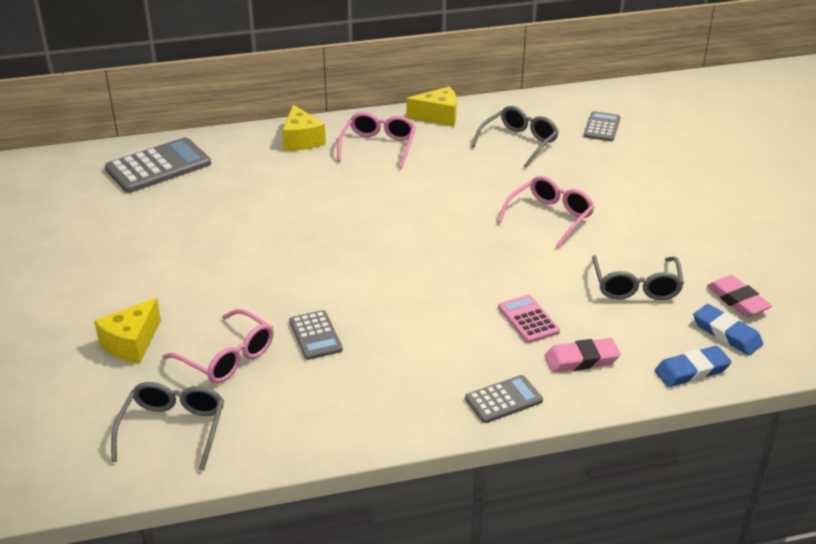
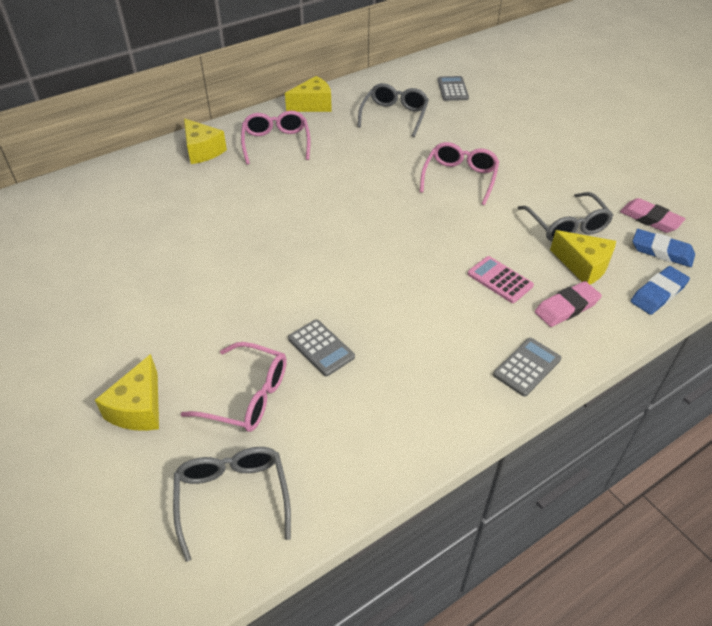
camera: 20 degrees left, 10 degrees up
grey calculator [105,137,211,193] -> none
none -> yellow cheese [550,230,616,284]

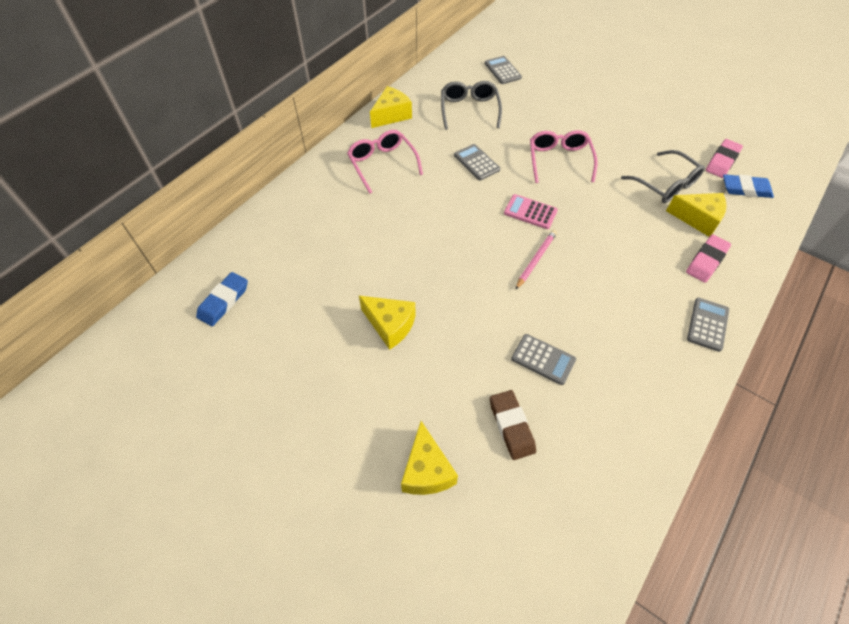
camera: 20 degrees left, 10 degrees up
grey glasses [173,447,291,562] -> none
pink glasses [181,342,287,432] -> brown eraser [490,390,536,460]
yellow cheese [184,118,227,164] -> yellow cheese moved to [359,296,416,350]
pink calculator [468,256,534,303] -> pink calculator moved to [504,194,558,229]
pink eraser [620,198,685,233] -> pink eraser turned 75 degrees counterclockwise [706,139,743,178]
blue eraser [631,266,690,315] -> blue eraser moved to [196,272,248,326]
none -> grey calculator [454,144,500,181]
none -> pink pencil [515,230,557,290]

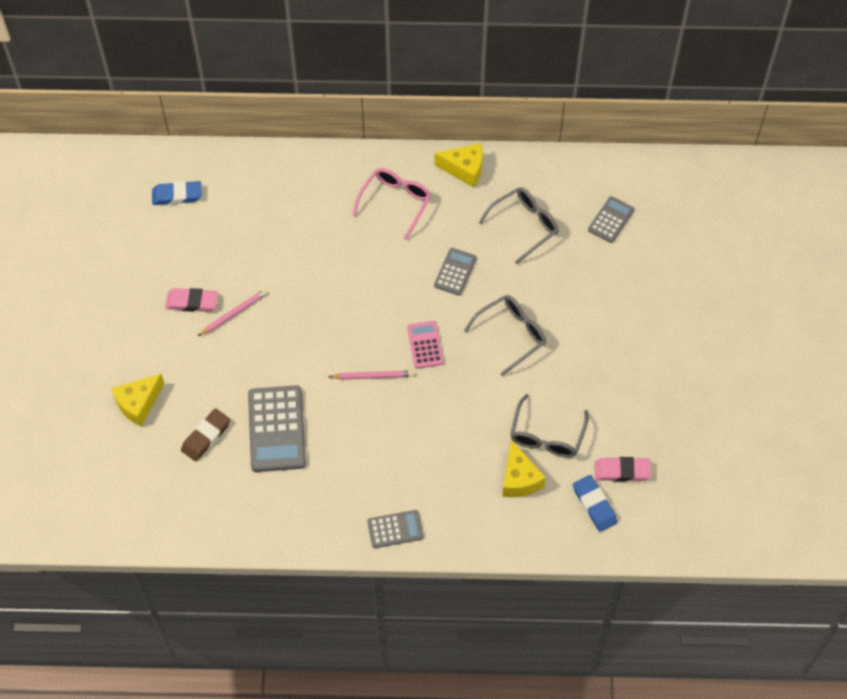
camera: 55 degrees right, 5 degrees up
yellow cheese [359,296,416,350] -> pink pencil [198,289,267,336]
grey calculator [511,334,576,385] -> grey calculator [248,385,306,472], size x1.77
pink glasses [530,130,597,183] -> grey glasses [464,295,546,376]
pink eraser [686,234,731,283] -> pink eraser moved to [165,288,218,312]

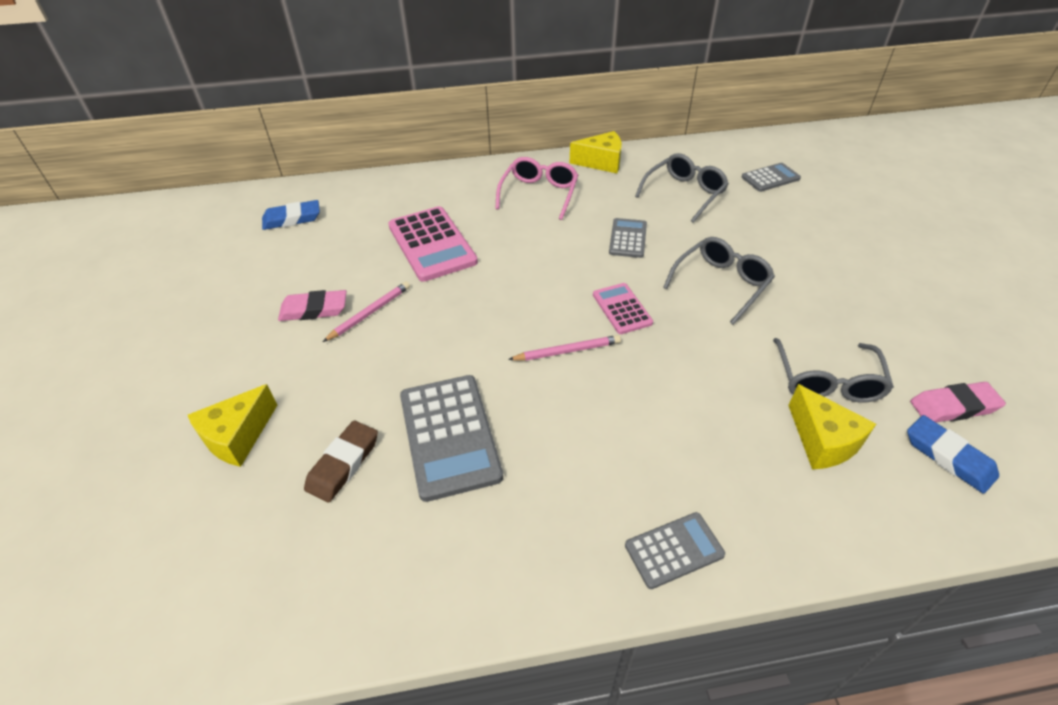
camera: 10 degrees left, 15 degrees down
grey calculator [588,196,634,243] -> grey calculator turned 45 degrees clockwise [742,163,801,192]
none -> pink calculator [388,206,478,282]

